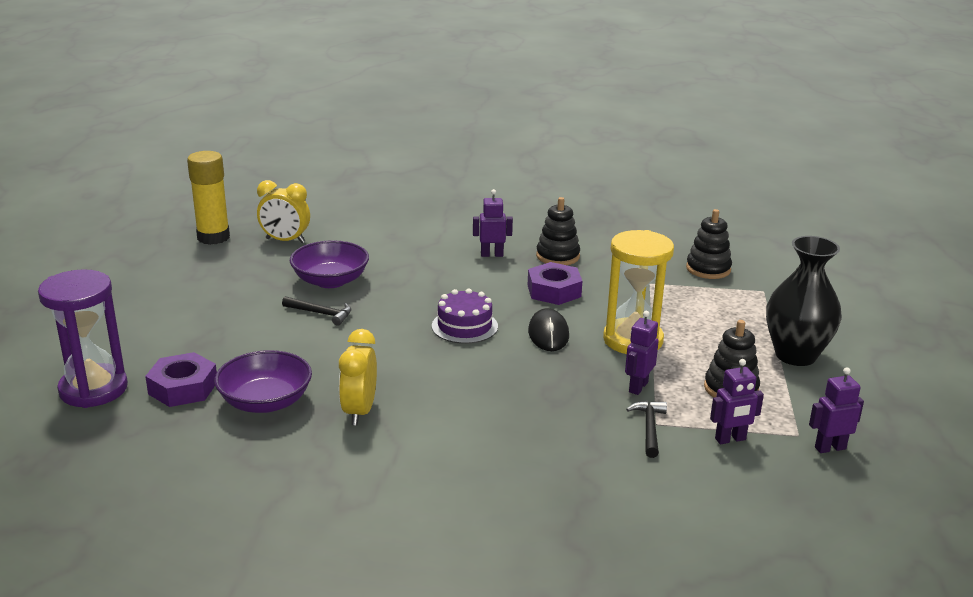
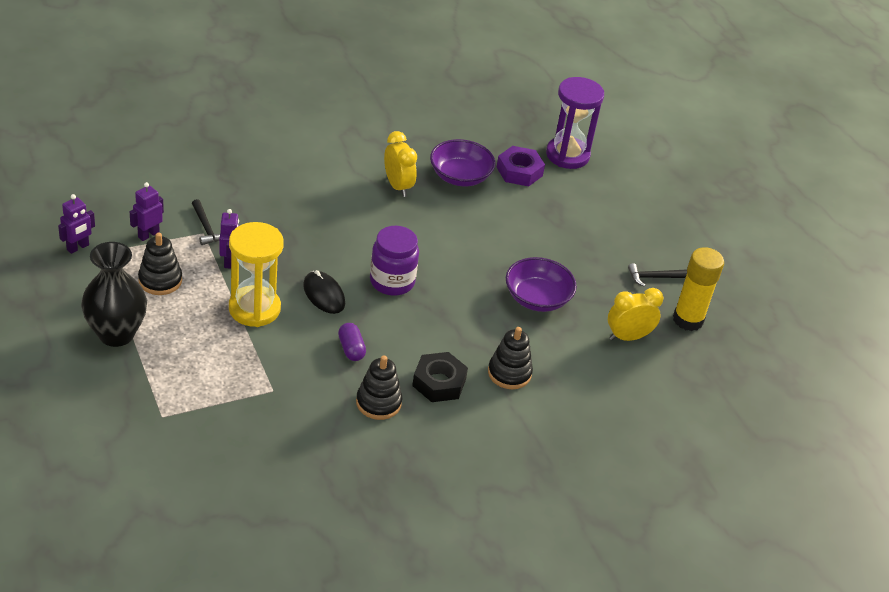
camera: 145 degrees right, 15 degrees up
black hammer [282,296,351,326] -> black hammer moved to [628,263,687,287]
purple cake [432,288,498,344] -> purple jar [370,226,419,296]
purple robot [473,189,513,257] -> black nut [412,352,468,402]
purple nut [528,262,582,305] -> purple capsule [338,323,366,361]
black stacking toy [686,209,732,279] -> black stacking toy moved to [488,327,533,389]

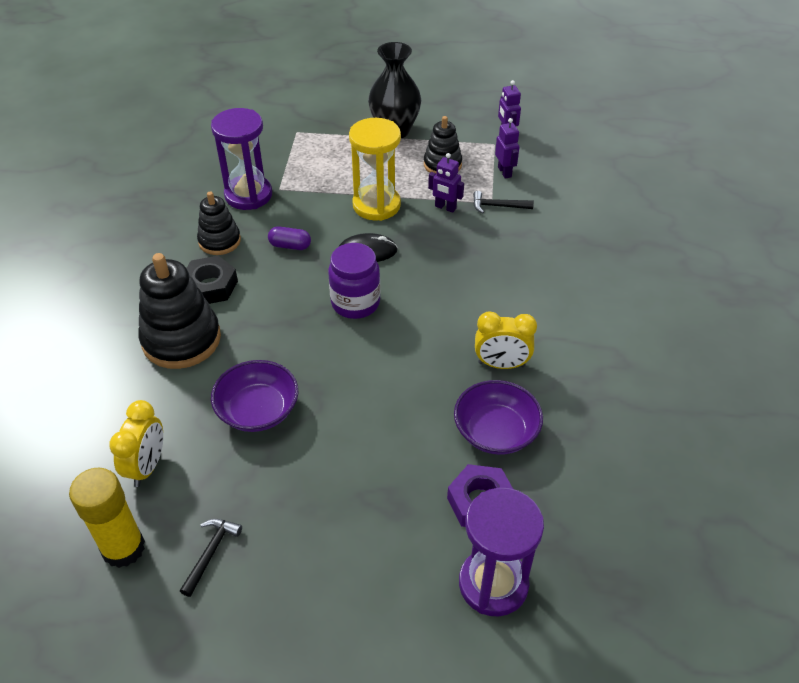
camera: 125 degrees right, 5 degrees up
black stacking toy [488,327,533,389] -> black stacking toy [138,253,221,369], size x1.67
none -> purple hourglass [211,108,272,210]

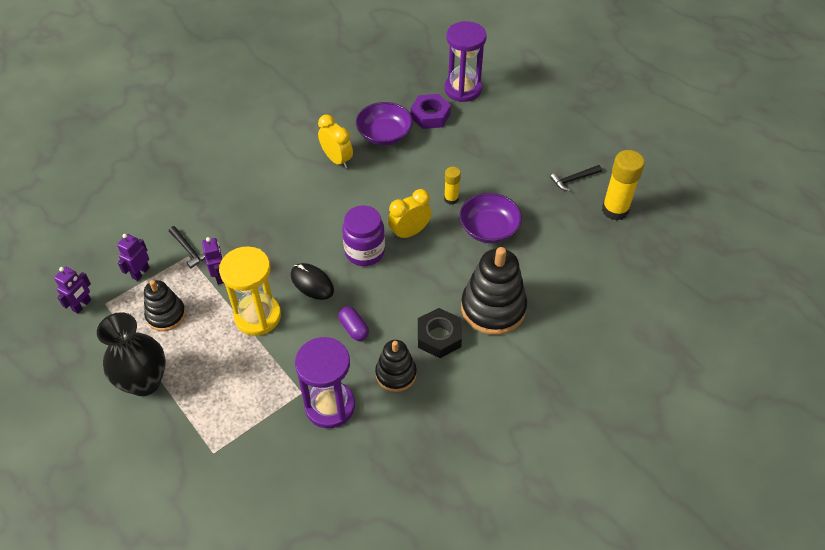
camera: 135 degrees left, 5 degrees up
yellow clock [109,400,163,487] -> yellow clock moved to [388,189,432,240]
none -> yellow glue stick [444,167,461,205]

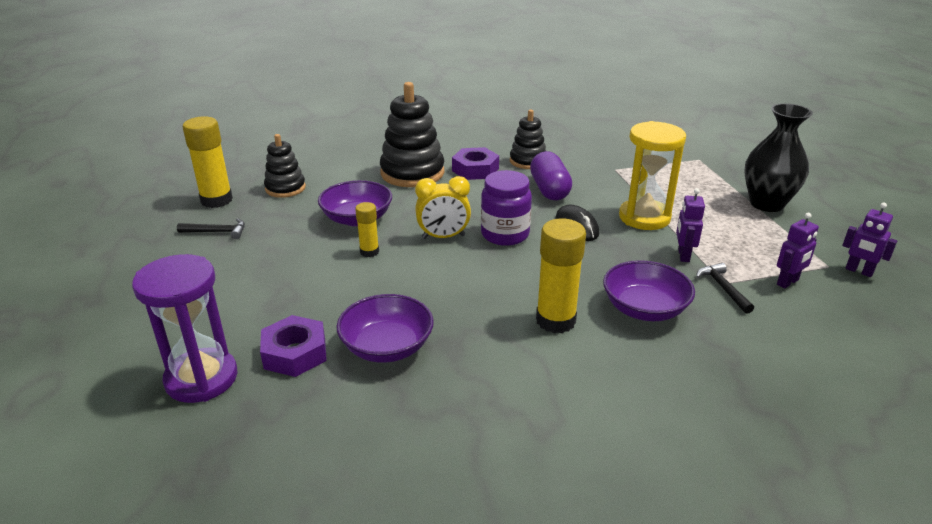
camera: 155 degrees left, 20 degrees down
purple robot [54,267,91,314] -> purple robot turned 105 degrees counterclockwise [843,202,897,277]
black stacking toy [144,280,186,331] -> black stacking toy moved to [264,134,306,198]
purple hourglass [295,337,355,428] -> none
yellow clock [318,114,353,169] -> none
purple capsule [338,307,369,341] -> purple capsule [530,151,572,200], size x1.66
black nut [418,308,462,358] -> purple nut [452,147,499,180]
none -> yellow glue stick [536,218,586,333]
none -> purple bowl [603,260,695,321]

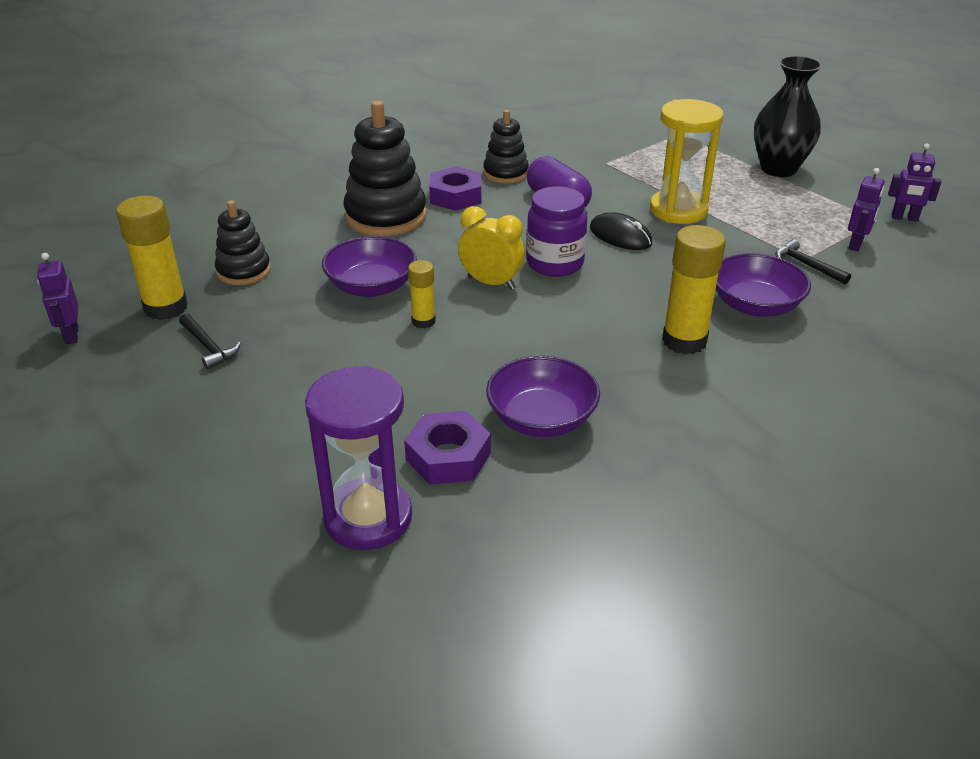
camera: 25 degrees left, 5 degrees up
black hammer [177,218,245,239] -> black hammer turned 75 degrees clockwise [179,314,241,370]
yellow clock [415,176,471,239] -> yellow clock turned 120 degrees counterclockwise [458,206,525,290]
purple robot [676,188,705,262] -> purple robot moved to [37,253,78,344]

